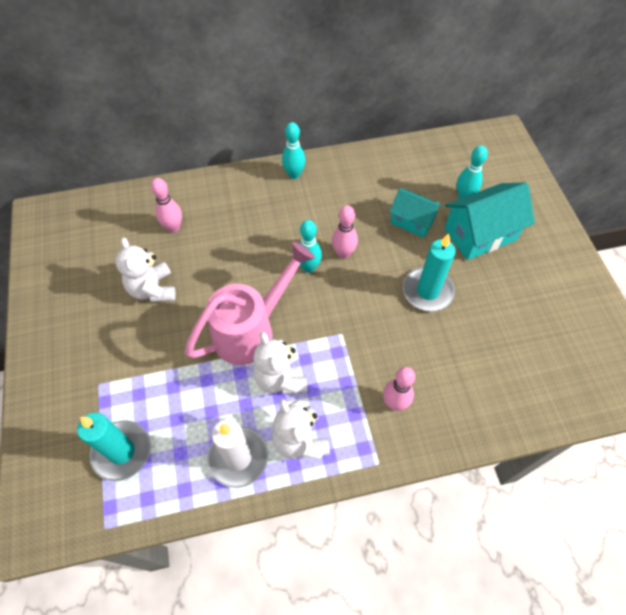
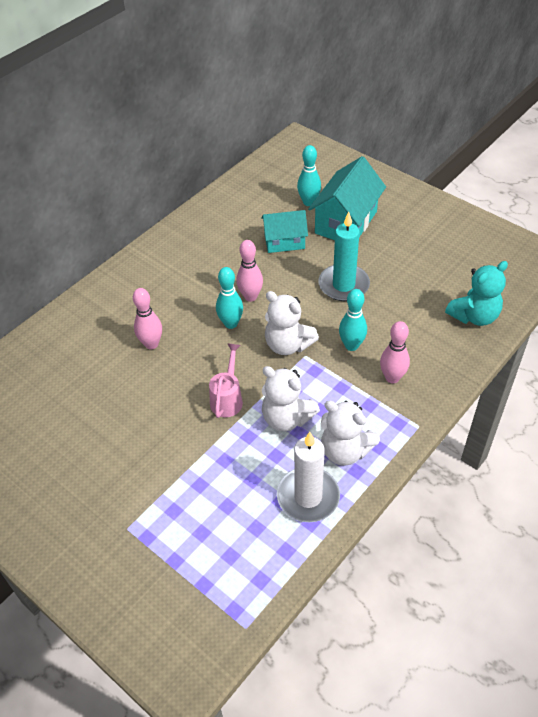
camera: 35 degrees left, 10 degrees down
turquoise candle [77,412,151,481] -> none
white teddy bear [116,237,176,302] -> white teddy bear moved to [265,291,319,355]
pink bowling pin [151,178,182,233] -> pink bowling pin moved to [133,288,162,349]
pink watering can [185,242,315,365] -> pink watering can [209,343,243,418], size x0.51
turquoise bowling pin [282,122,306,179] -> turquoise bowling pin moved to [339,289,367,351]
none -> turquoise teddy bear [445,261,508,326]

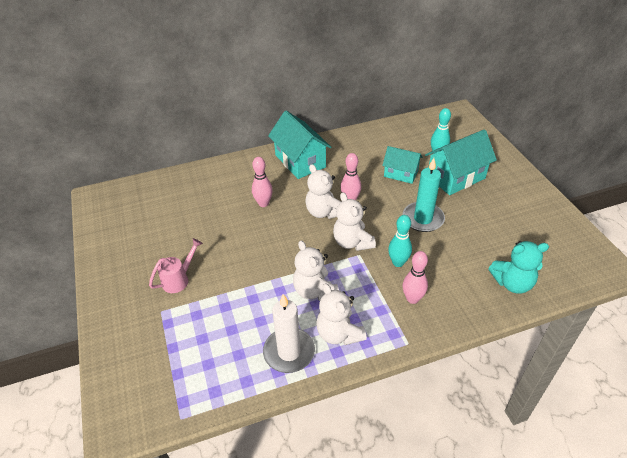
camera: 30 degrees right, 5 degrees down
pink watering can [209,343,243,418] -> pink watering can moved to [149,238,203,293]
turquoise bowling pin [216,267,243,329] -> white teddy bear [305,164,341,219]
none -> turquoise house [268,111,331,179]

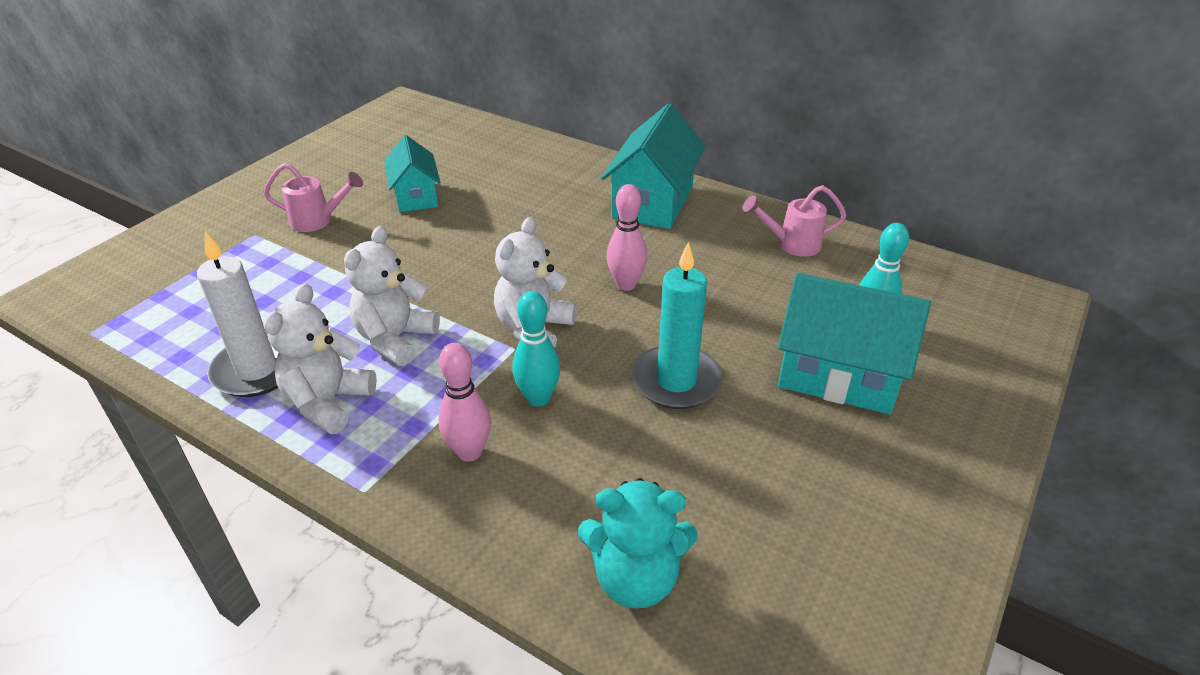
camera: 50 degrees right, 5 degrees down
pink bowling pin [252,157,273,207] -> none
white teddy bear [305,164,341,219] -> none
turquoise house [382,146,422,184] -> turquoise house moved to [384,135,440,212]
turquoise teddy bear [488,241,549,294] -> turquoise teddy bear turned 45 degrees counterclockwise [578,478,697,609]
none -> pink watering can [742,185,847,257]

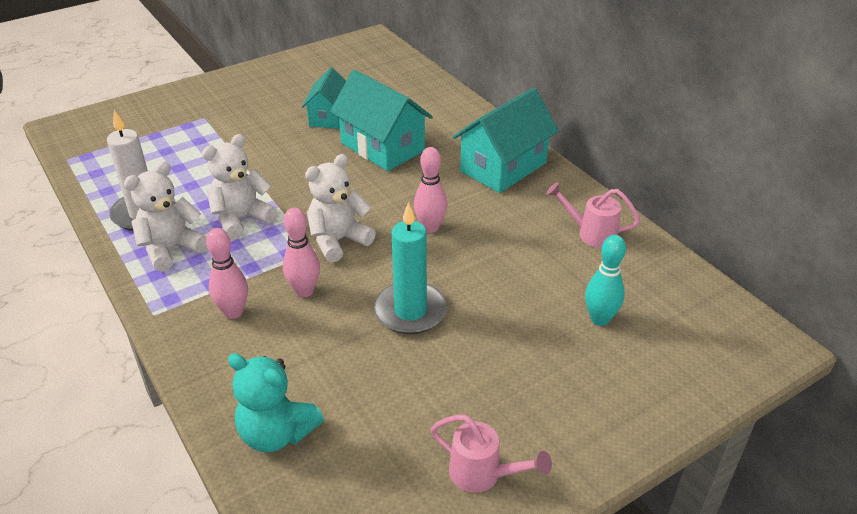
camera: 25 degrees right, 0 degrees up
pink watering can [264,163,363,232] -> pink watering can moved to [431,415,552,493]
turquoise bowling pin [512,291,560,407] -> pink bowling pin [283,208,320,297]
turquoise house [778,273,931,414] -> turquoise house moved to [330,70,433,171]

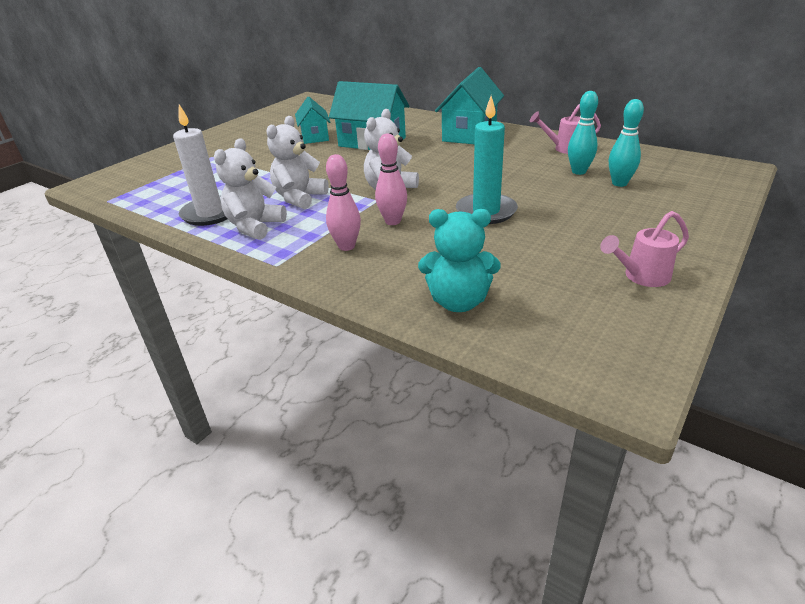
camera: 20 degrees left, 5 degrees down
pink bowling pin [414,147,447,233] -> none
pink watering can [431,415,552,493] -> pink watering can turned 150 degrees clockwise [600,211,689,287]
none -> turquoise bowling pin [568,91,598,175]

